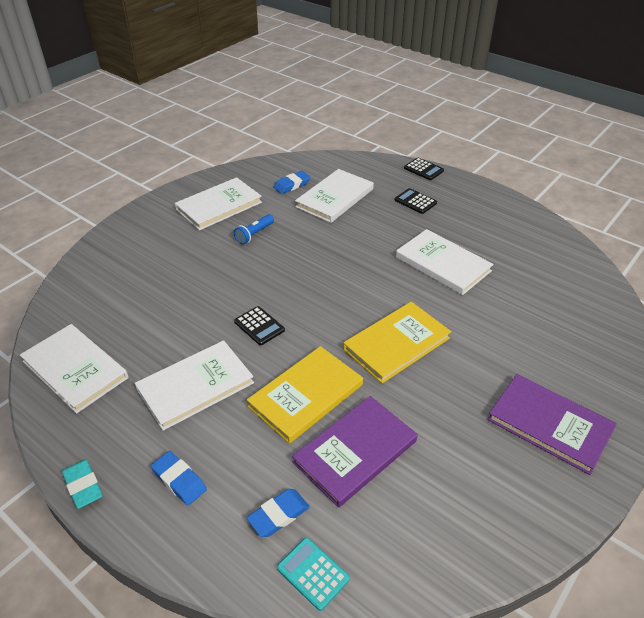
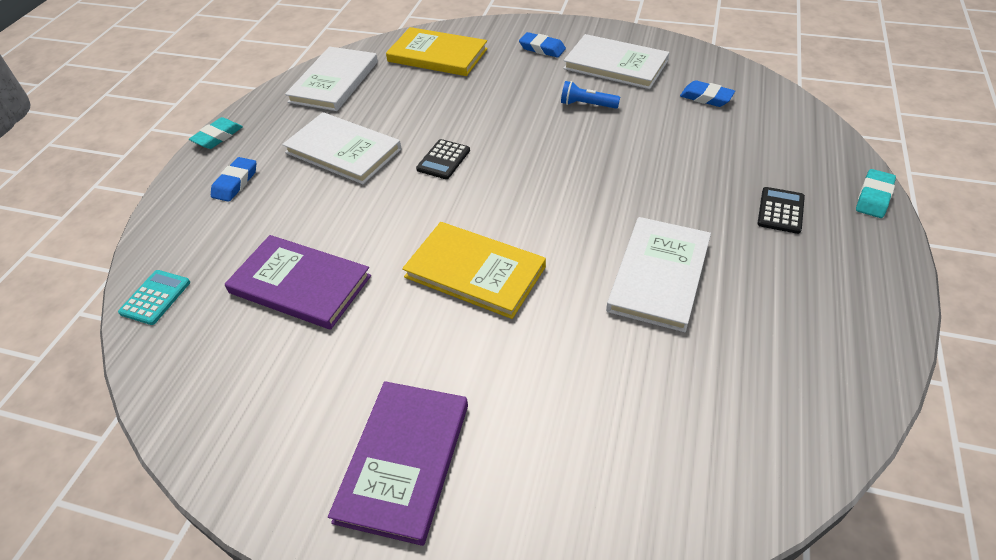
camera: 70 degrees right, 5 degrees up
yellow book [247,346,363,444] -> yellow book moved to [386,27,488,76]
blue eraser [247,489,310,537] -> blue eraser moved to [519,32,566,57]
white book [295,169,374,223] -> none
black calculator [404,158,444,180] -> turquoise eraser [856,169,896,218]

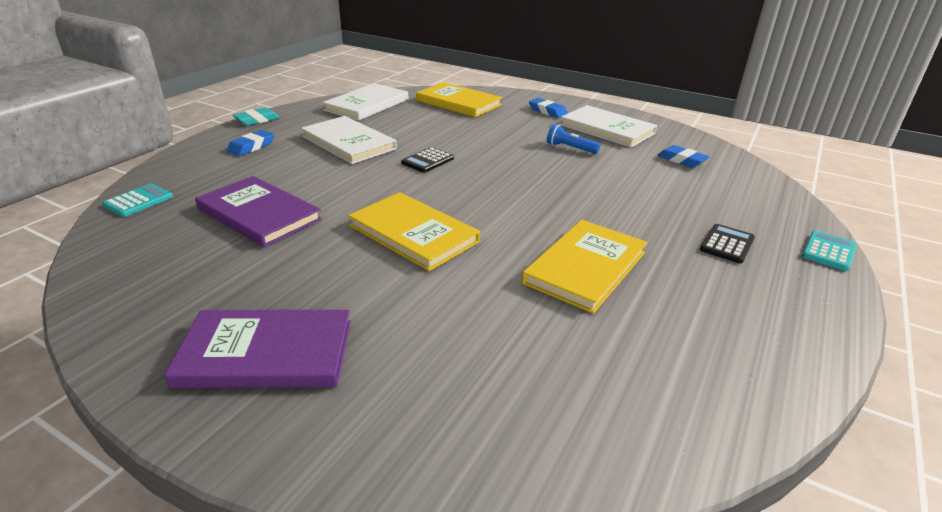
camera: 10 degrees right, 15 degrees down
purple book [328,381,468,546] -> purple book turned 60 degrees clockwise [165,310,351,388]
white book [606,217,711,332] -> yellow book [522,220,647,314]
turquoise eraser [856,169,896,218] -> turquoise calculator [802,230,857,271]

